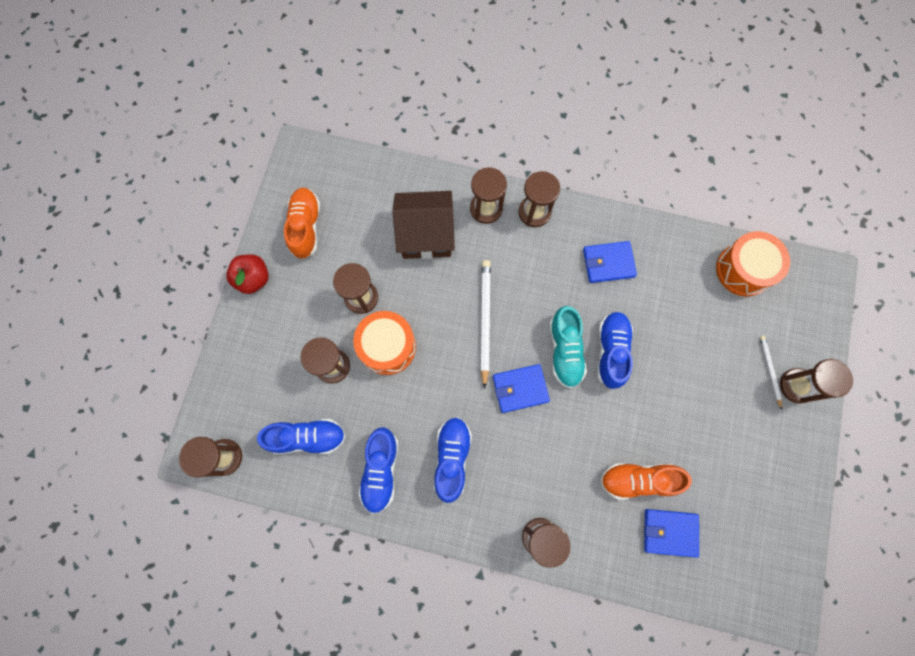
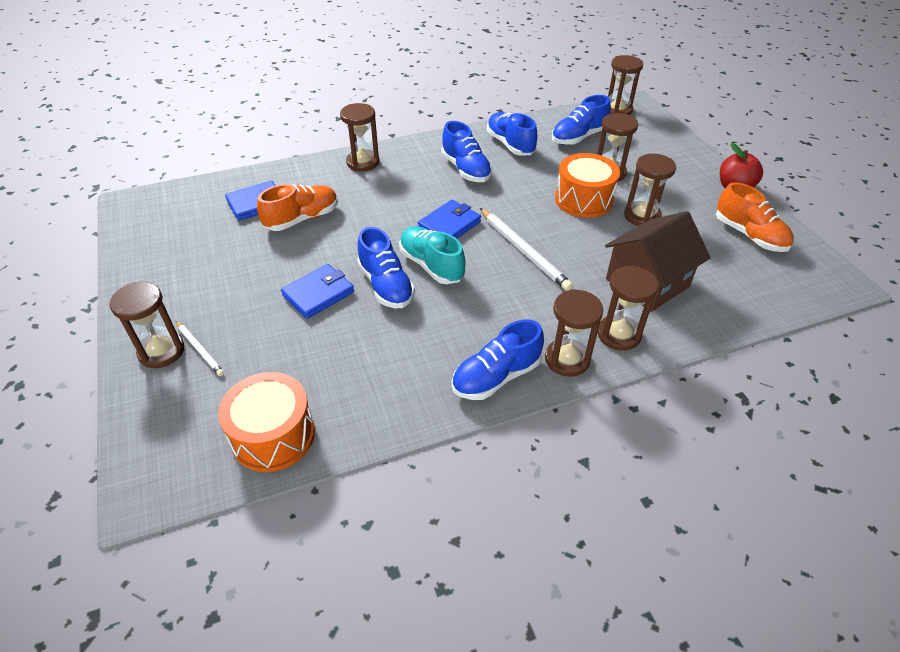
camera: 145 degrees right, 30 degrees down
blue wallet [583,241,637,283] -> blue wallet moved to [281,264,354,319]
none -> blue shoe [451,320,544,400]

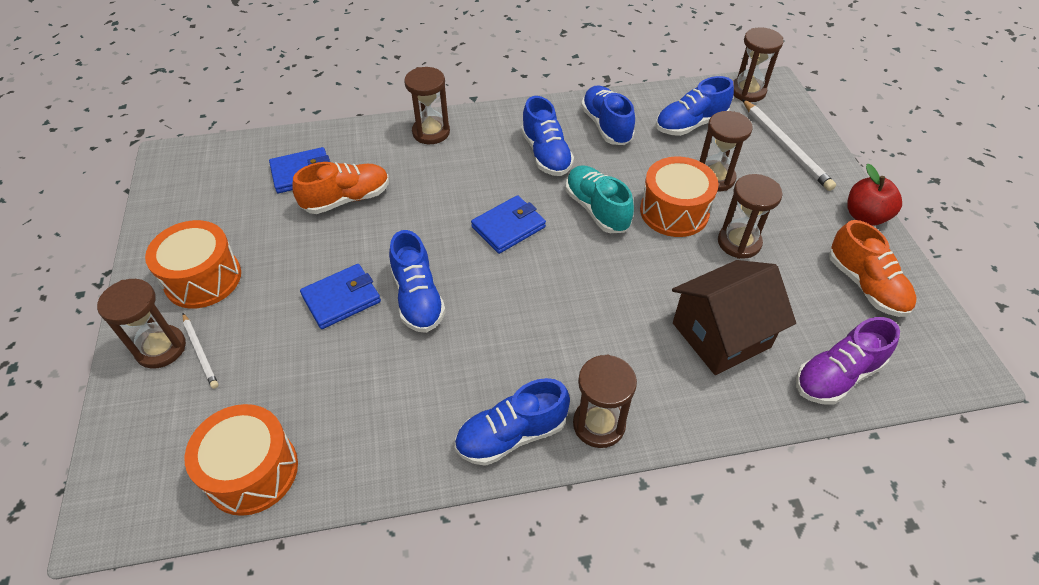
camera: 10 degrees right, 5 degrees up
turquoise shoe [399,226,465,284] -> turquoise shoe moved to [566,165,634,233]
white pencil [480,208,573,291] -> white pencil moved to [742,99,836,191]
brown hourglass [598,265,659,351] -> none
none -> orange drum [145,220,241,308]
none -> purple shoe [796,317,900,405]

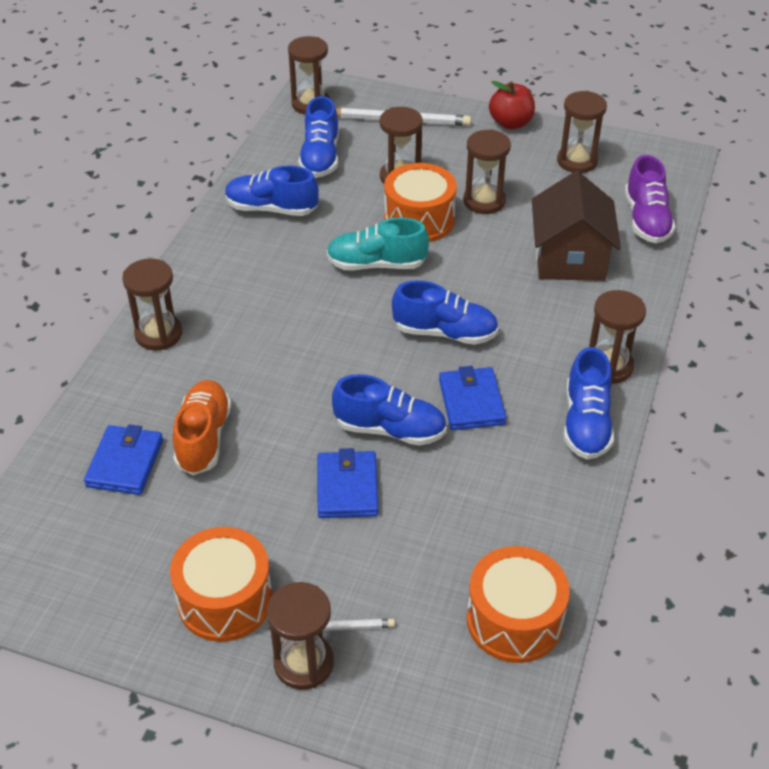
camera: 60 degrees left, 5 degrees down
blue wallet [471,195,546,254] -> blue wallet moved to [439,366,506,430]
blue shoe [521,96,574,176] -> blue shoe moved to [392,280,499,345]
orange shoe [829,220,917,317] -> brown hourglass [557,91,607,173]

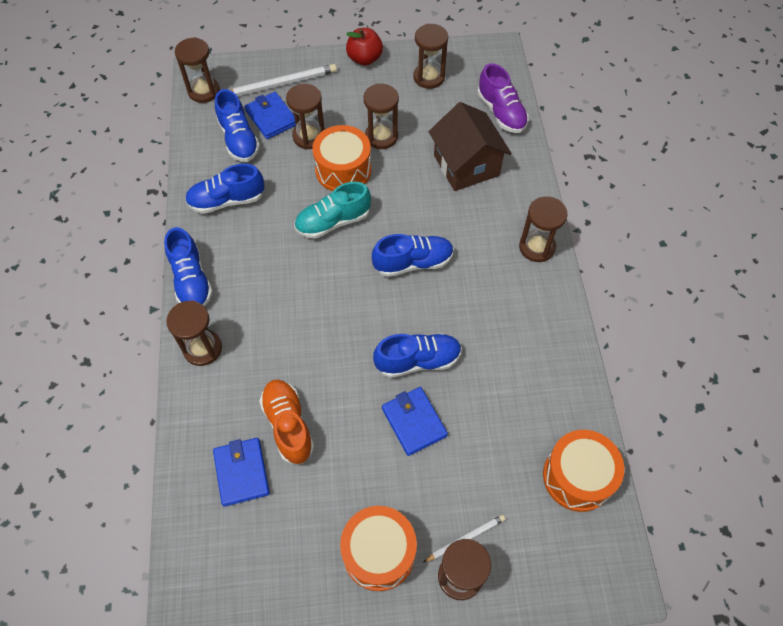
camera: 25 degrees left, 15 degrees up
blue wallet [439,366,506,430] -> blue wallet moved to [244,92,296,139]
blue shoe [564,347,614,459] -> blue shoe moved to [164,227,213,307]

